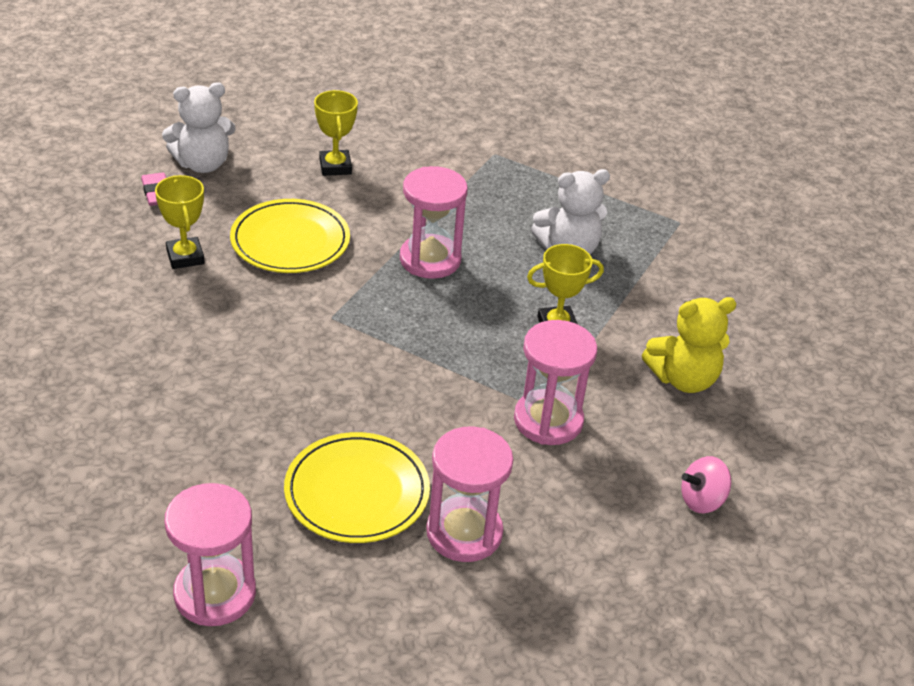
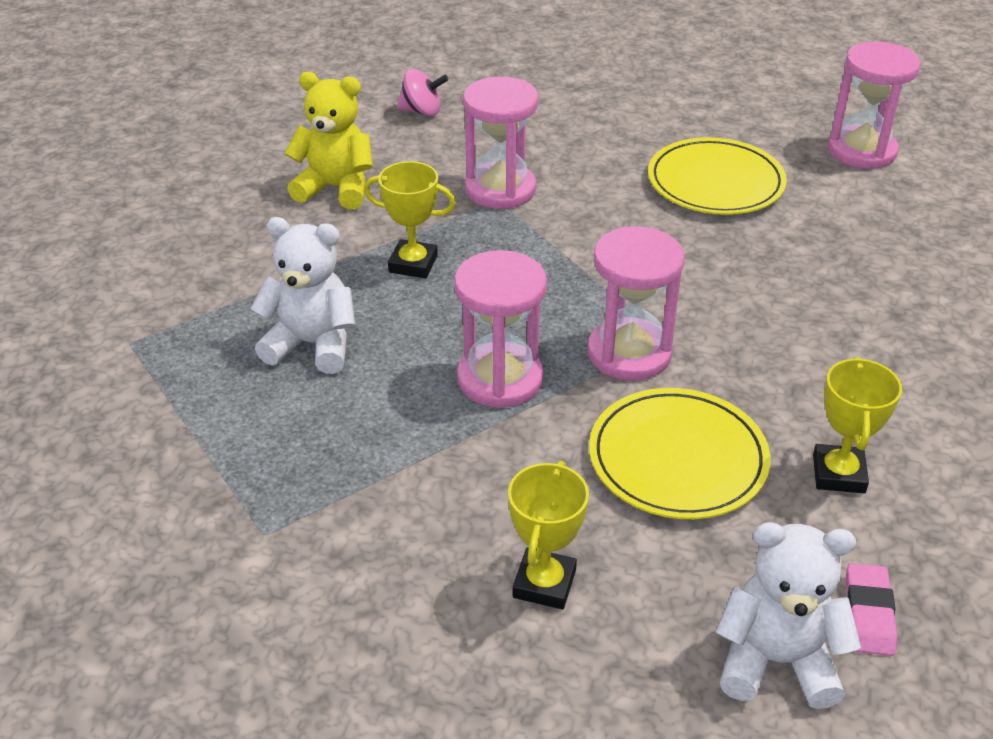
camera: 150 degrees left, 0 degrees up
pink hourglass [426,427,513,562] -> pink hourglass moved to [587,226,684,381]

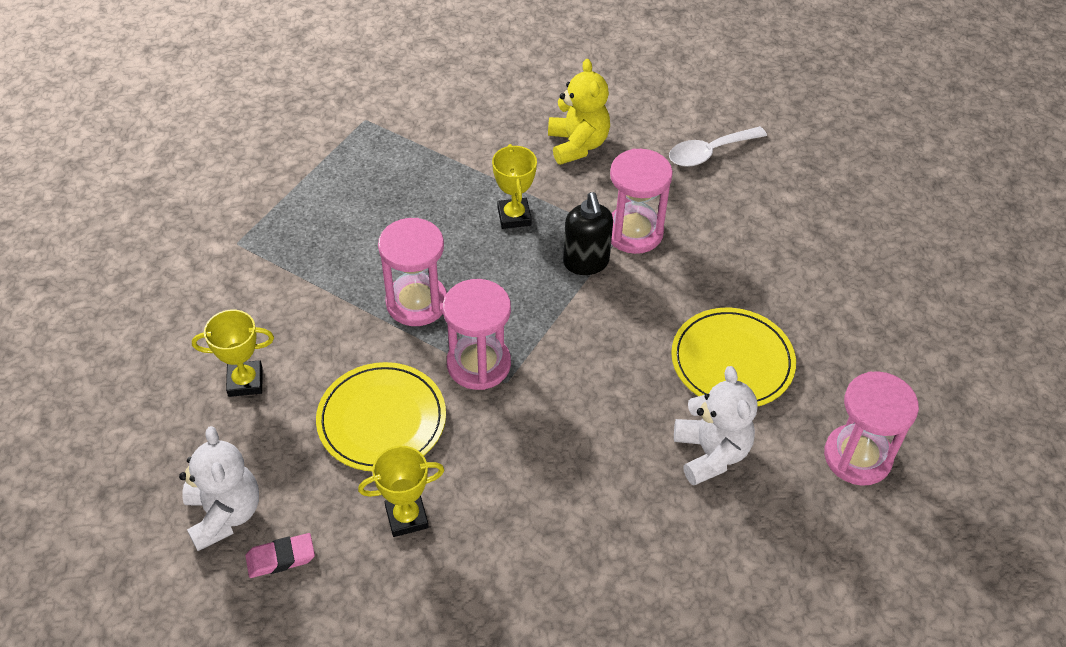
camera: 65 degrees right, 10 degrees up
white teddy bear [251,217,356,374] -> white teddy bear moved to [674,366,758,486]
pink spinning top [397,69,448,116] -> white spoon [669,126,767,167]
none -> black soap dispenser [563,192,613,275]

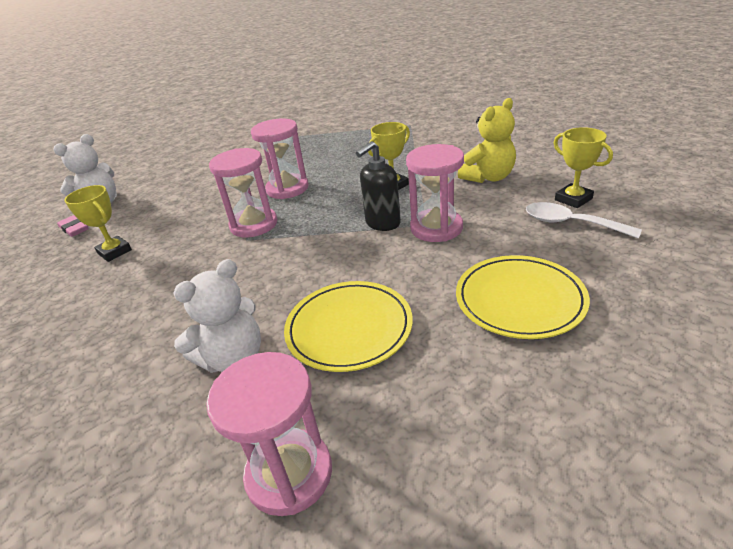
camera: 65 degrees right, 15 degrees down
yellow trophy [192,310,274,397] -> yellow trophy moved to [554,127,613,208]
yellow plate [316,362,446,471] -> yellow plate moved to [456,255,590,339]

